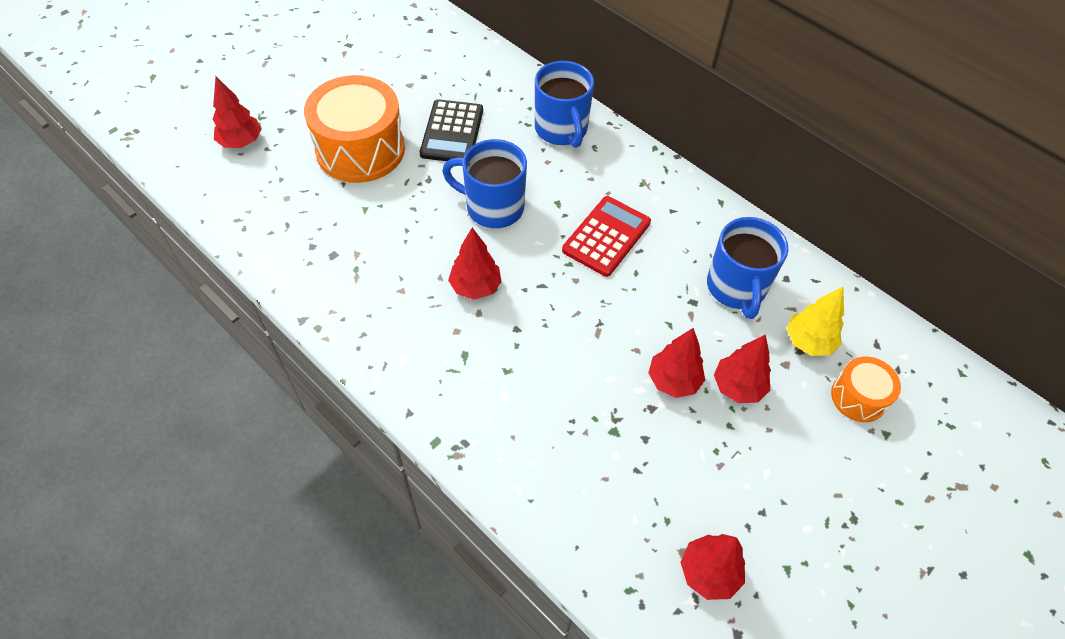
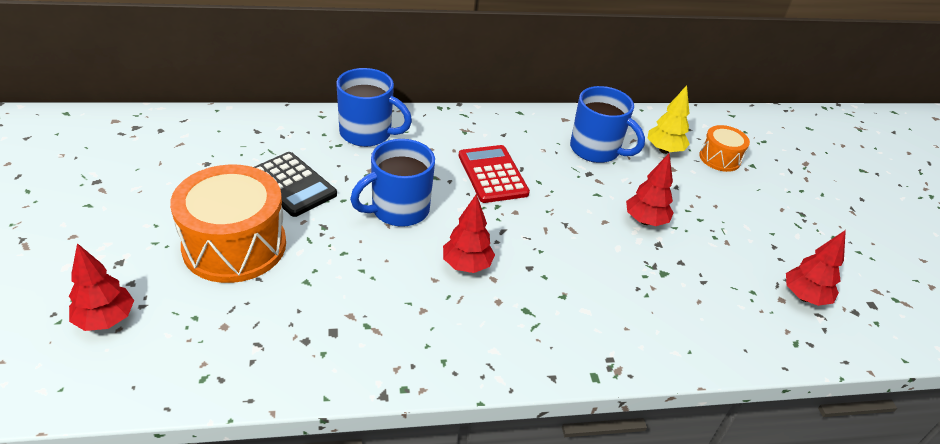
camera: 55 degrees left, 15 degrees down
red tree [714,334,771,403] -> none

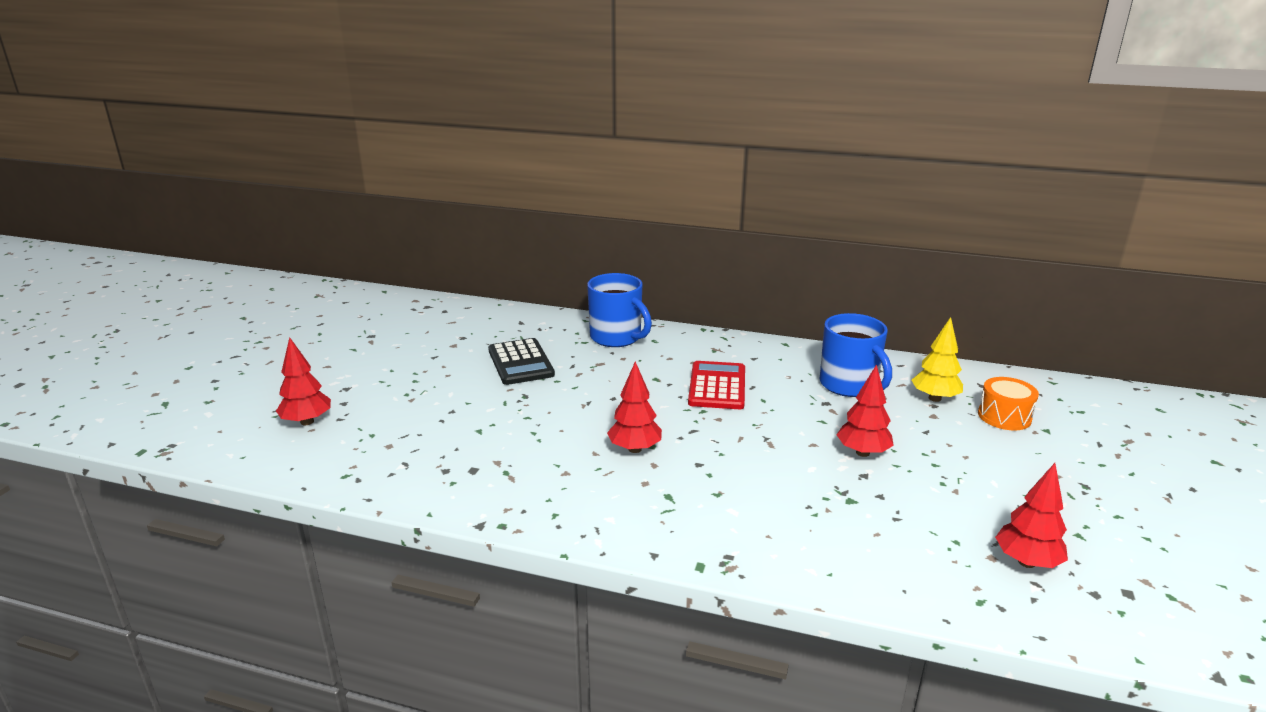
camera: 30 degrees right, 15 degrees down
orange drum [170,164,286,283] -> none
blue mug [350,139,435,227] -> none

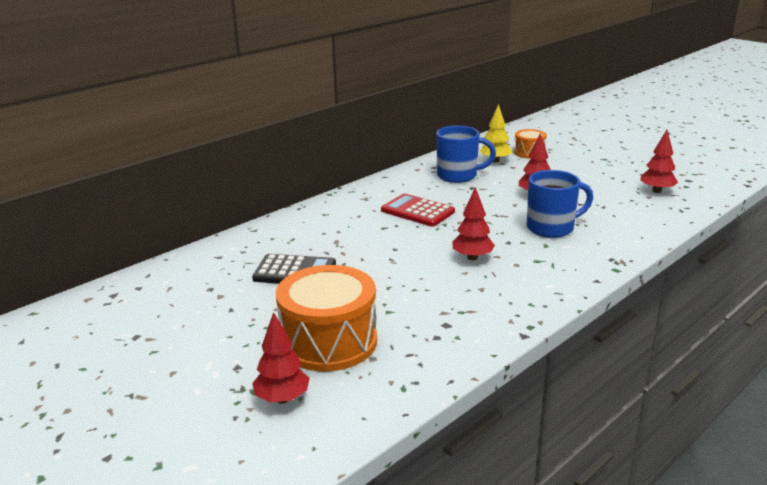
camera: 60 degrees left, 0 degrees up
blue mug [587,273,652,347] -> blue mug moved to [527,170,593,238]
none -> orange drum [276,265,377,371]

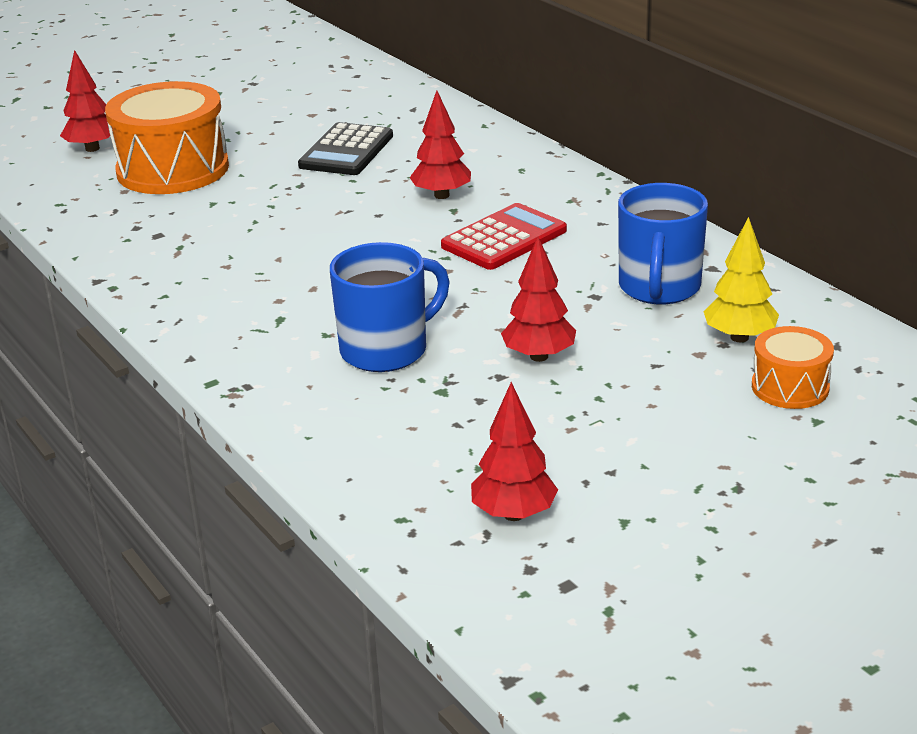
camera: 100 degrees right, 5 degrees up
red tree [452,187,495,260] -> red tree moved to [410,91,471,199]
blue mug [527,170,593,238] -> blue mug turned 120 degrees counterclockwise [330,242,449,372]

